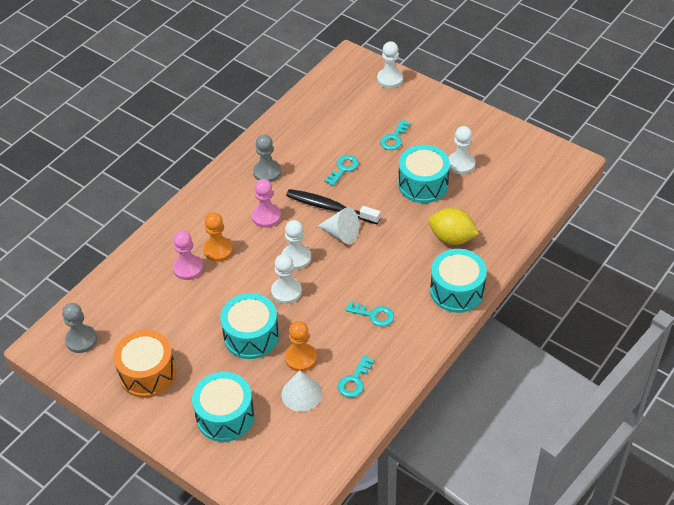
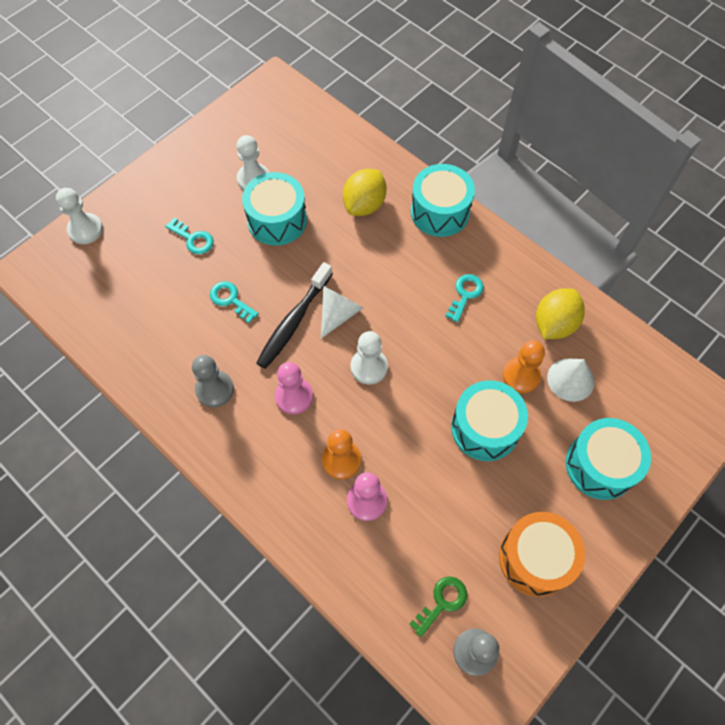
camera: 85 degrees left, 15 degrees up
white pawn [271,254,302,304] -> none
turquoise key [338,355,374,397] -> yellow lemon [536,288,585,339]
none -> green key [409,576,467,637]

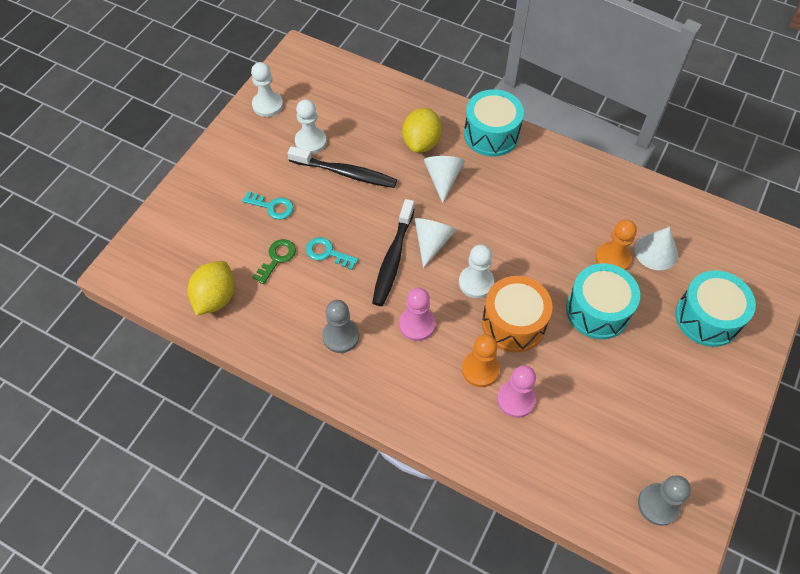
camera: 15 degrees left, 5 degrees down
white pawn [56,188,103,244] -> white pawn moved to [251,62,283,117]
turquoise drum [242,172,307,246] -> black toothbrush [288,146,397,188]
green key [409,576,467,637] -> green key moved to [252,239,296,284]
turquoise key [445,274,484,322] -> none
orange drum [499,512,585,597] -> orange drum moved to [482,276,553,352]
yellow lemon [536,288,585,339] -> yellow lemon moved to [188,261,235,316]
none -> white cone [424,156,465,203]

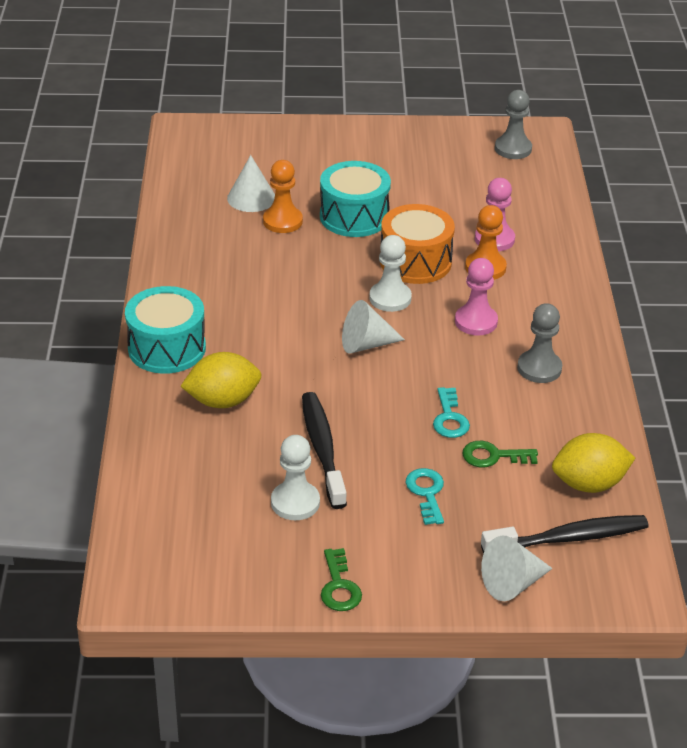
camera: 120 degrees left, 20 degrees down
white pawn [251,62,283,117] -> none
black toothbrush [372,199,415,306] -> black toothbrush moved to [481,515,648,554]
white cone [424,156,465,203] -> white cone moved to [481,536,553,601]
turquoise drum [675,270,756,347] -> none
none -> green key [321,548,362,611]

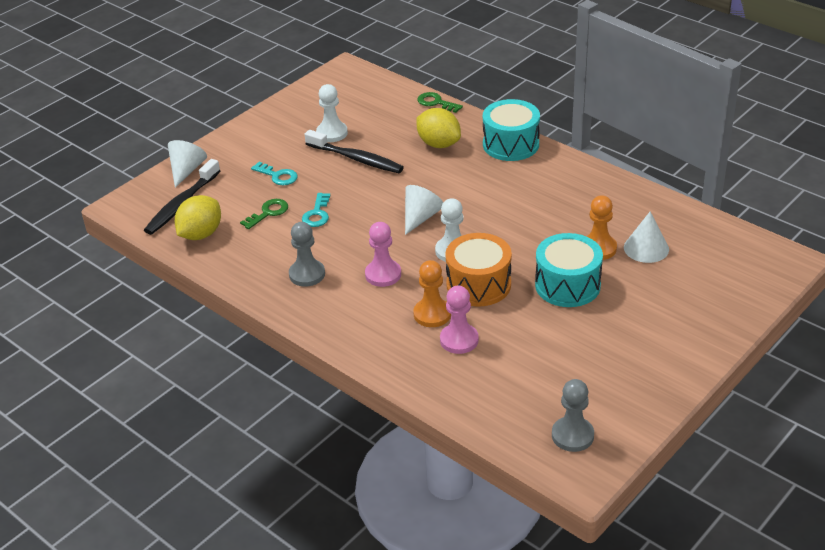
camera: 135 degrees right, 0 degrees up
yellow lemon [180,352,262,408] -> yellow lemon turned 75 degrees counterclockwise [416,108,461,148]
green key [321,548,362,611] -> green key moved to [418,92,463,113]
turquoise key [433,387,470,438] -> turquoise key turned 120 degrees counterclockwise [302,193,330,227]

